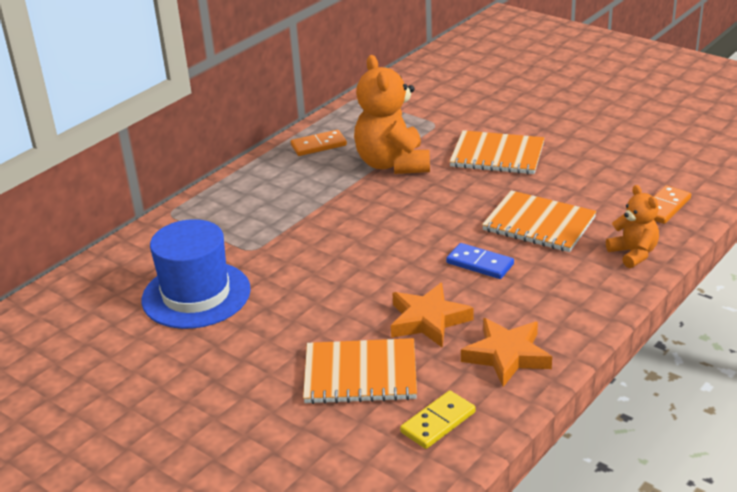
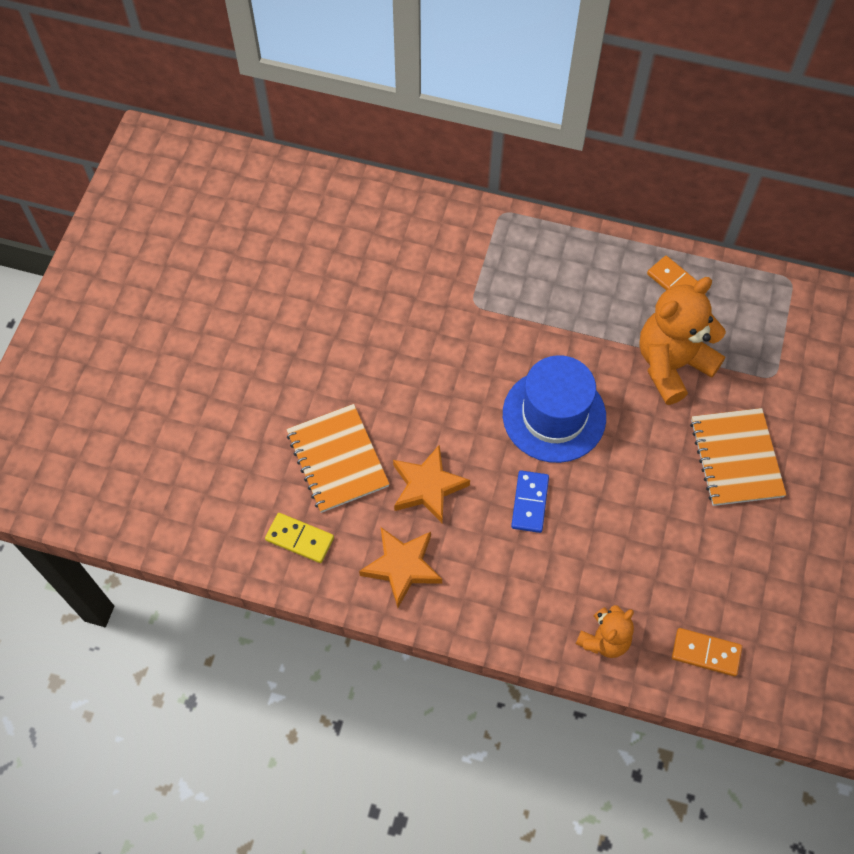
camera: 65 degrees right, 30 degrees up
blue hat [141,219,251,329] -> blue hat moved to [503,355,606,463]
orange notebook [482,190,597,252] -> none

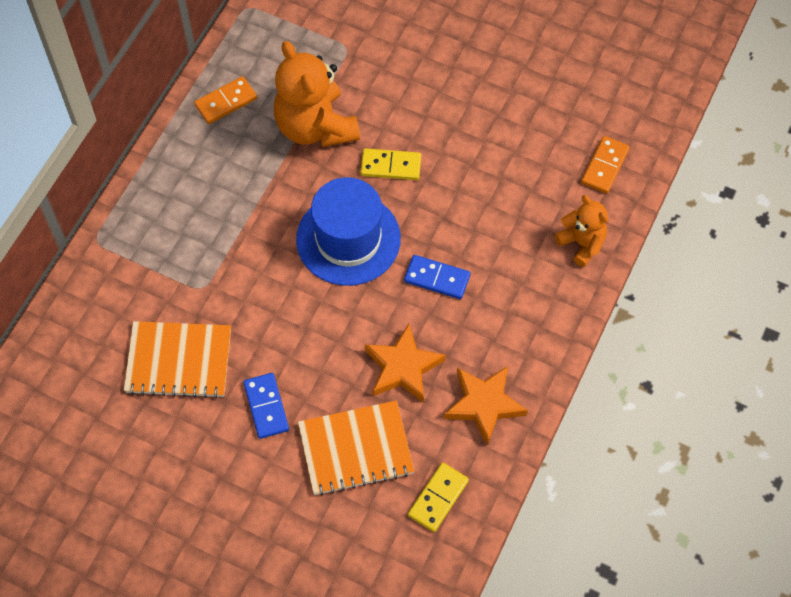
camera: 80 degrees left, 0 degrees up
orange notebook [690,408,786,506] -> orange notebook moved to [124,321,231,398]
none -> blue domino [243,373,289,439]
none -> yellow domino [360,148,421,180]

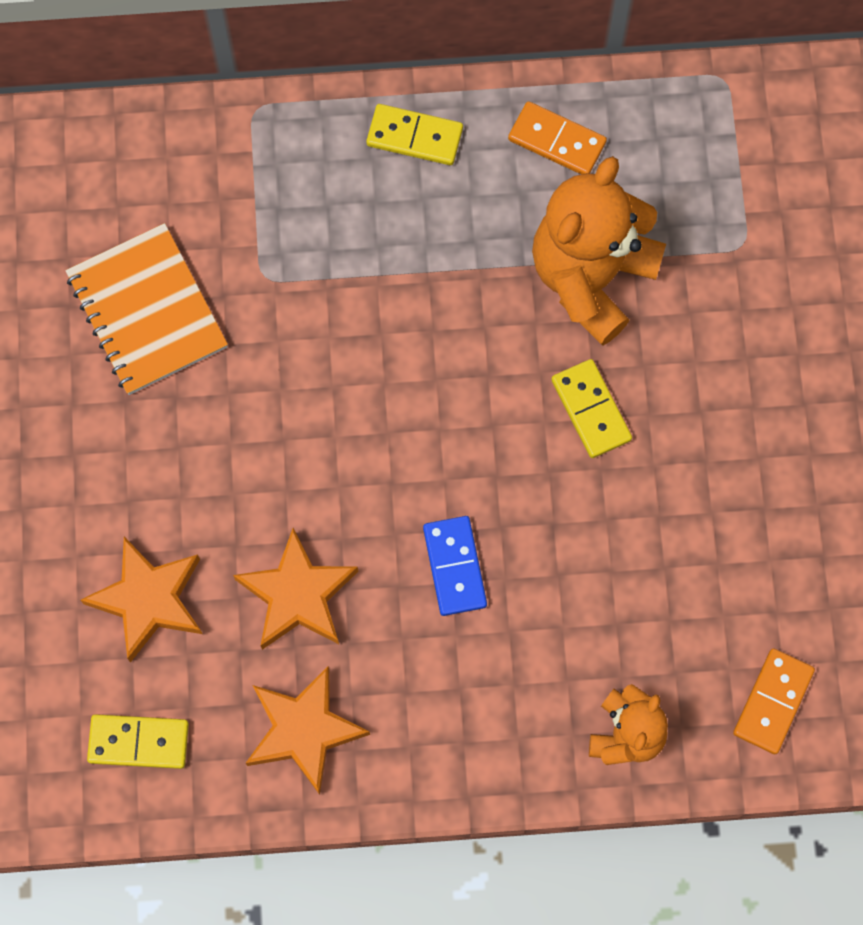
camera: 60 degrees right, 10 degrees up
blue domino [243,373,289,439] -> none
blue hat [296,177,401,286] -> none
orange notebook [298,400,414,496] -> orange star [81,537,203,663]
orange domino [581,136,630,194] -> orange domino turned 60 degrees counterclockwise [733,649,815,754]
none -> yellow domino [366,104,463,165]

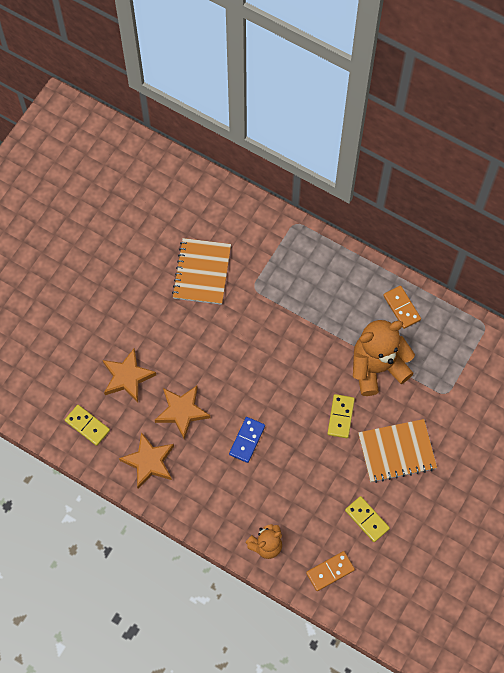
camera: 35 degrees right, 5 degrees down
yellow domino [366,104,463,165] -> yellow domino moved to [345,496,390,542]
none -> orange notebook [358,419,437,483]

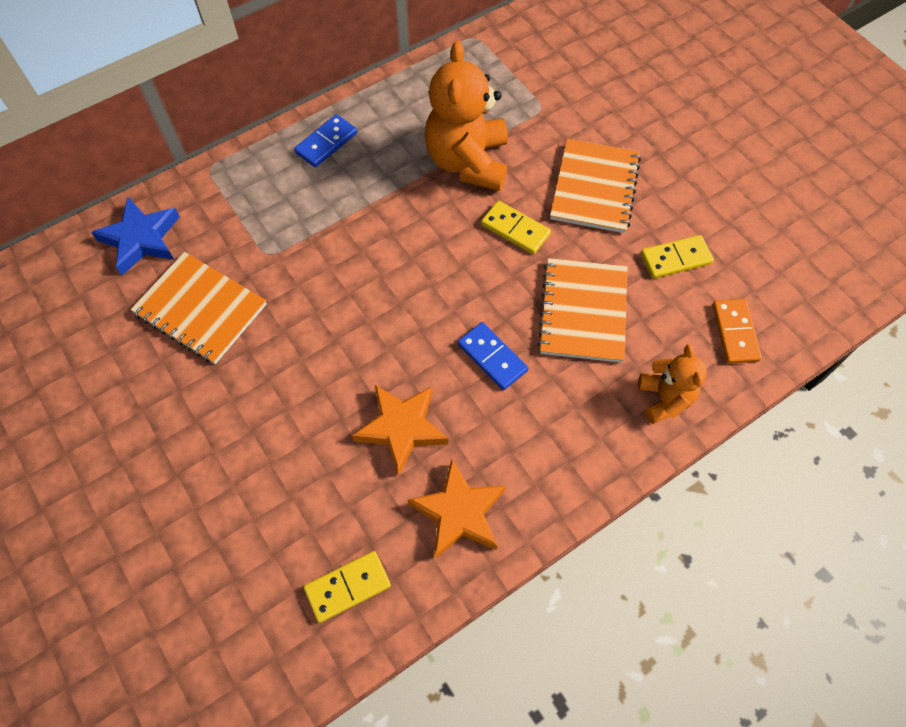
camera: 65 degrees left, 5 degrees down
orange star [103,348,156,402] -> none
orange domino [383,286,421,329] -> none
none -> blue star [91,197,180,275]
none -> blue domino [294,114,357,167]
none -> orange notebook [538,258,628,363]

